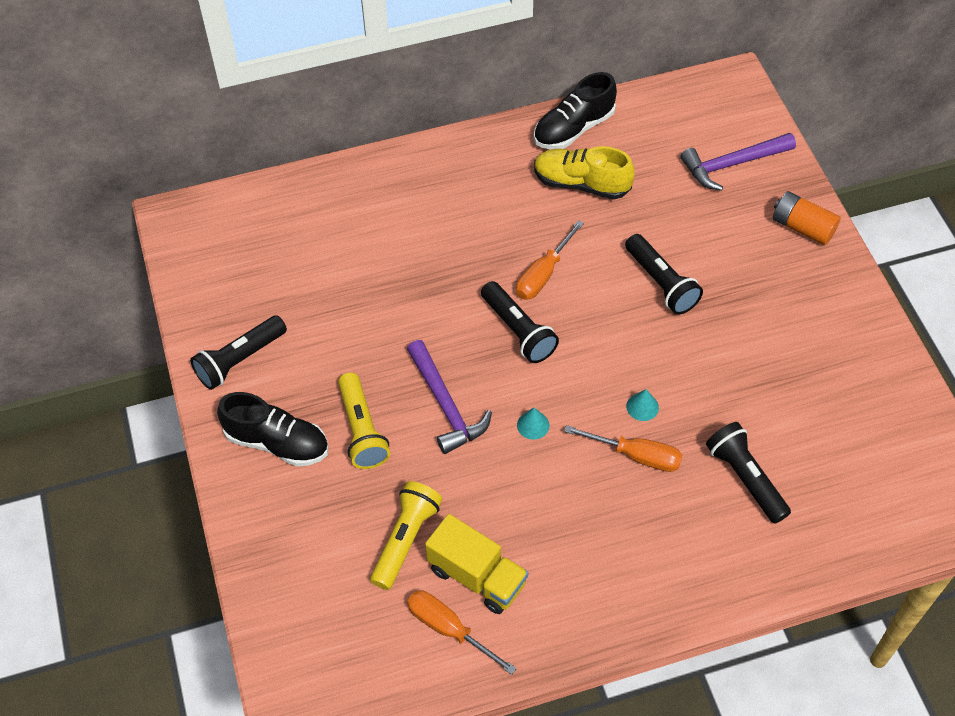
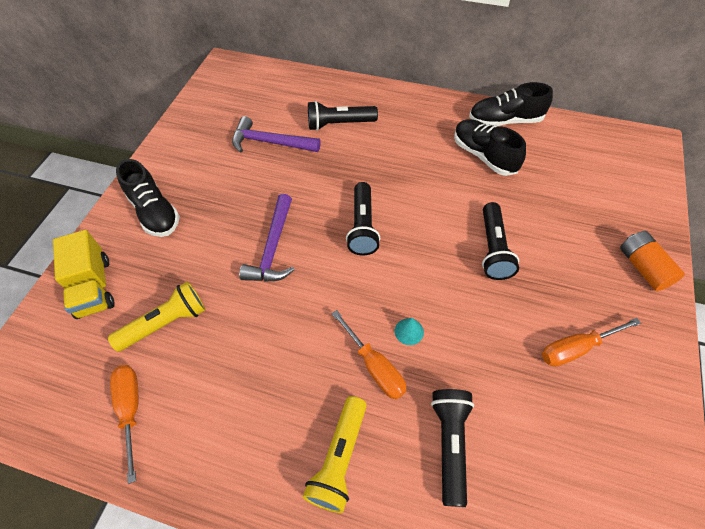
camera: 35 degrees right, 0 degrees up
black flashlight [190,315,287,390] -> black flashlight moved to [308,101,378,131]
yellow flashlight [338,372,390,469] -> yellow flashlight moved to [303,396,367,513]
yellow truck [425,514,528,614] -> yellow truck moved to [53,230,115,319]
orange screwdriver [516,220,584,300] -> orange screwdriver moved to [542,318,641,367]
turquoise cone [517,408,549,440] -> none
yellow shoe [534,146,635,199] -> black shoe [454,119,526,176]
purple hammer [681,133,796,191] -> purple hammer moved to [232,116,321,153]

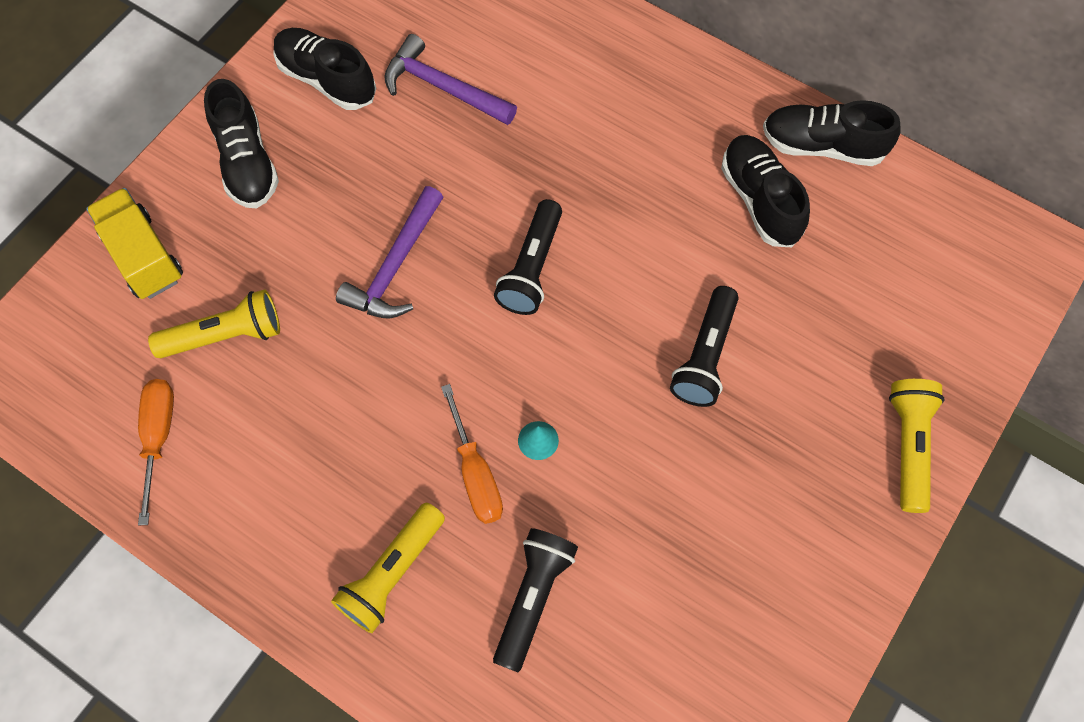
camera: 15 degrees right, 10 degrees up
yellow truck [53,230,115,319] -> yellow truck turned 150 degrees clockwise [86,188,183,299]
black flashlight [308,101,378,131] -> none
orange screwdriver [542,318,641,367] -> none
orange battery [620,231,685,291] -> yellow flashlight [889,379,944,513]
none -> black shoe [273,28,376,110]

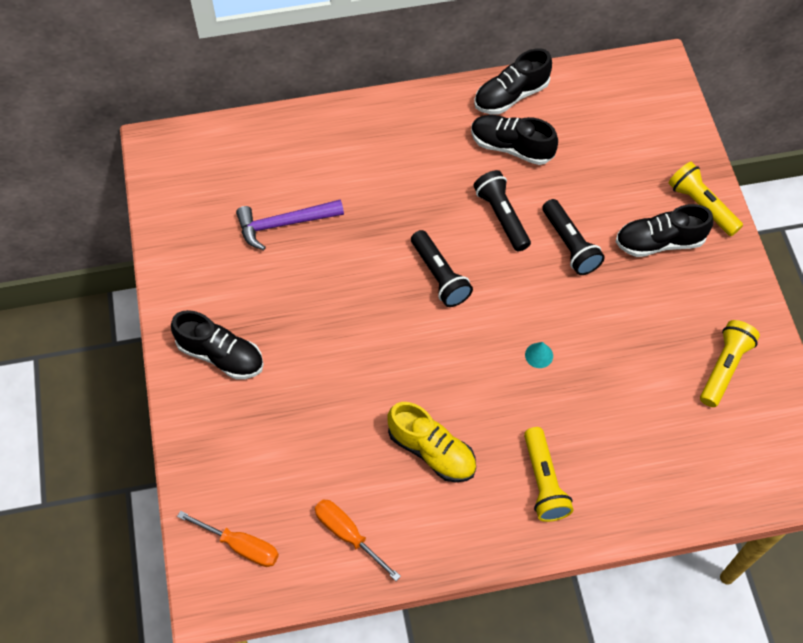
camera: 45 degrees left, 5 degrees down
yellow truck [86,188,183,299] -> none
yellow flashlight [148,289,280,358] -> yellow flashlight moved to [700,320,760,407]
black shoe [273,28,376,110] -> black shoe moved to [616,204,713,257]
purple hammer [336,186,443,318] -> none
orange screwdriver [441,384,503,524] -> orange screwdriver moved to [177,511,279,567]
black flashlight [493,528,578,672] -> black flashlight moved to [473,170,531,252]
none -> yellow shoe [387,402,476,482]

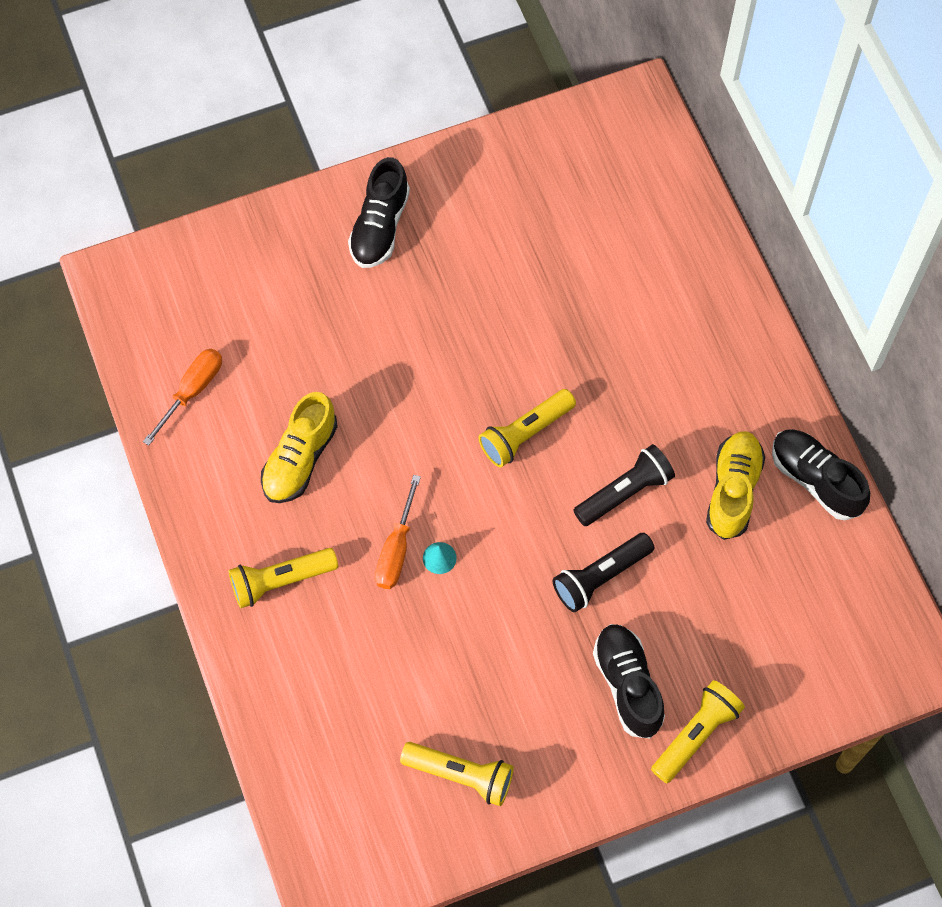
camera: 80 degrees right, 5 degrees up
orange screwdriver [177,511,279,567] -> orange screwdriver moved to [375,475,421,589]
purple hammer [236,199,344,250] -> none
black flashlight [411,230,473,307] -> yellow flashlight [479,389,576,467]
black shoe [471,115,558,165] -> yellow shoe [706,431,765,540]

